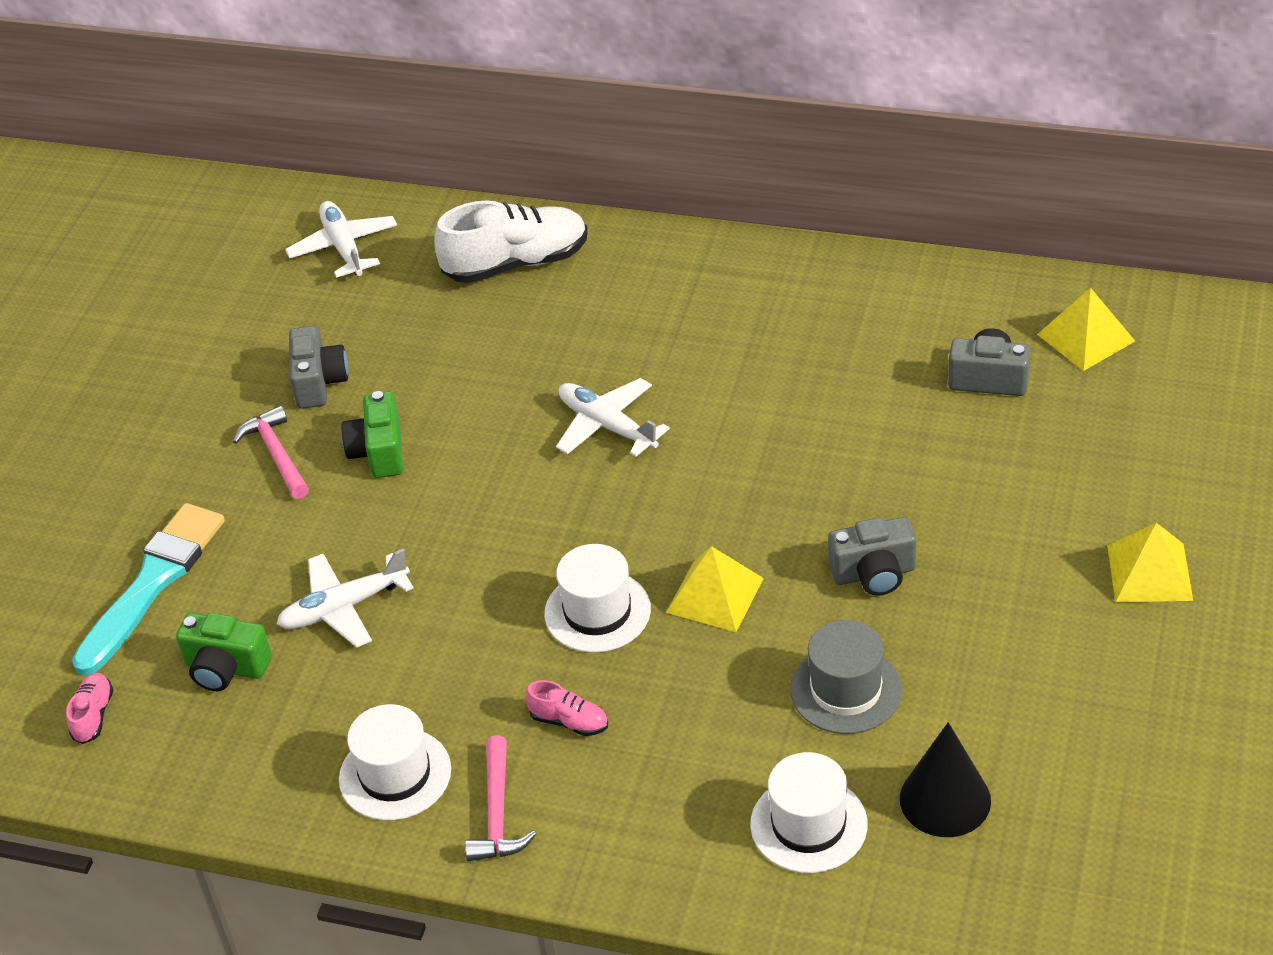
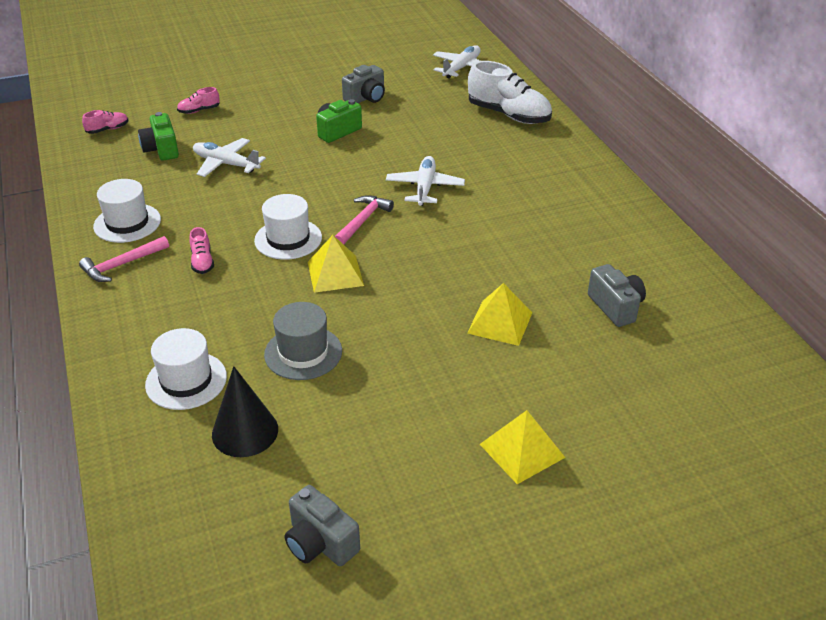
camera: 50 degrees right, 5 degrees down
turquoise brush [72,503,225,676] -> pink shoe [177,87,220,114]
pink hammer [233,405,309,499] -> pink hammer moved to [335,195,394,244]
grey camera [828,517,916,596] -> grey camera moved to [285,485,360,566]
yellow pyramid [1037,288,1135,371] -> yellow pyramid moved to [467,283,533,346]

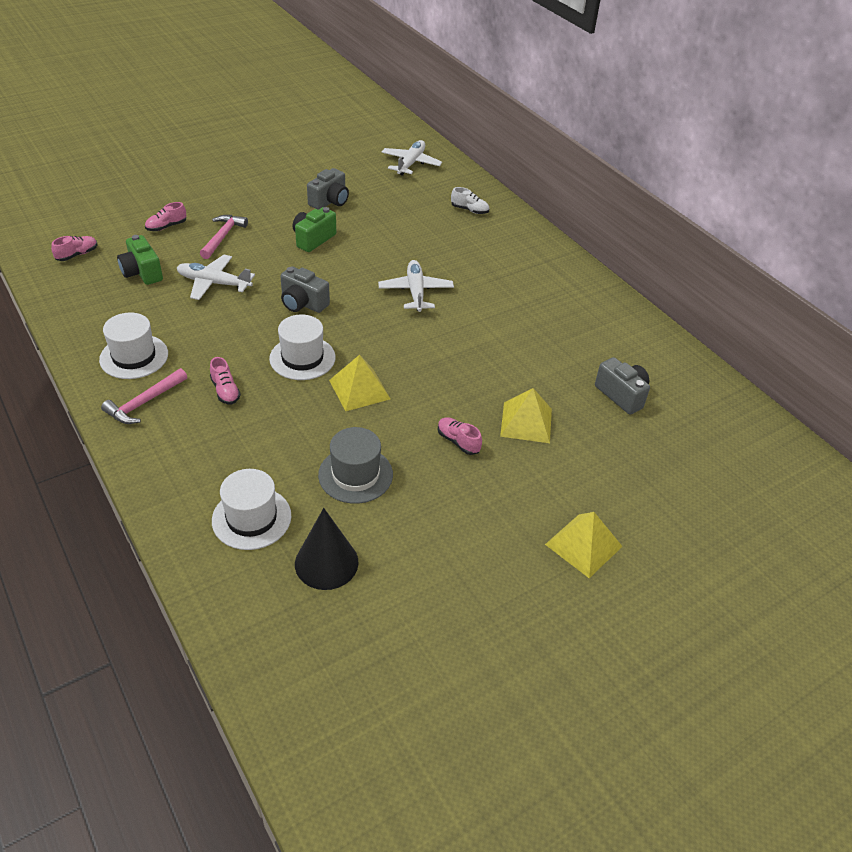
camera: 15 degrees left, 5 degrees up
grey camera [285,485,360,566] -> grey camera moved to [280,266,330,313]
pink hammer [335,195,394,244] -> pink hammer moved to [200,215,248,259]
white shoe [468,61,552,124] -> white shoe [451,187,489,214], size x0.46
none -> pink shoe [438,417,482,455]

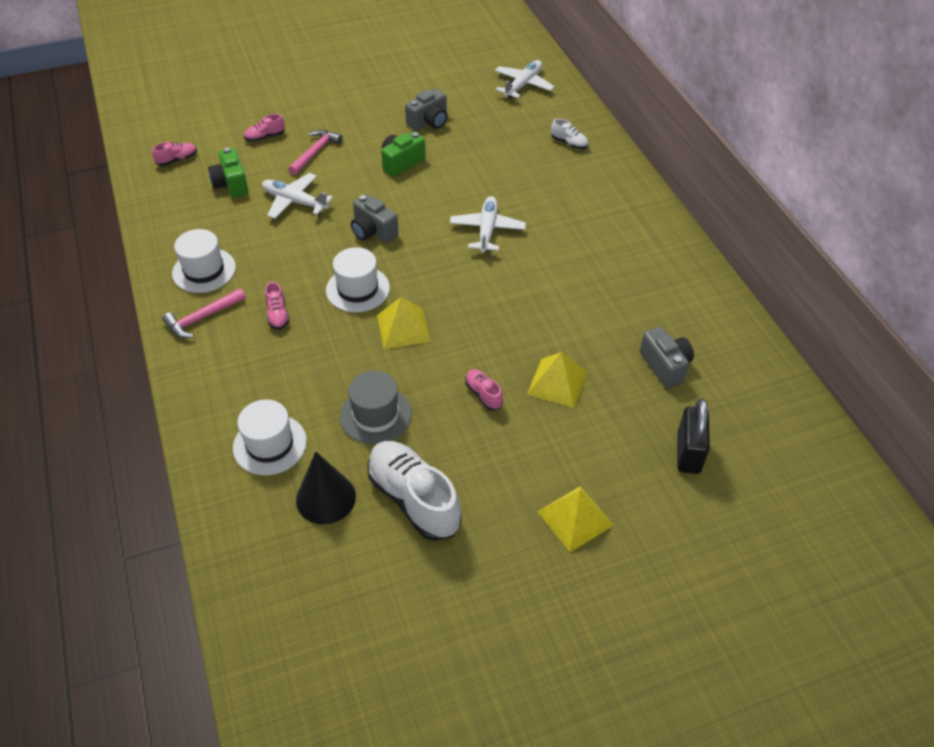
camera: 15 degrees right, 5 degrees up
none -> white shoe [368,441,462,541]
none -> black padlock [677,399,710,474]

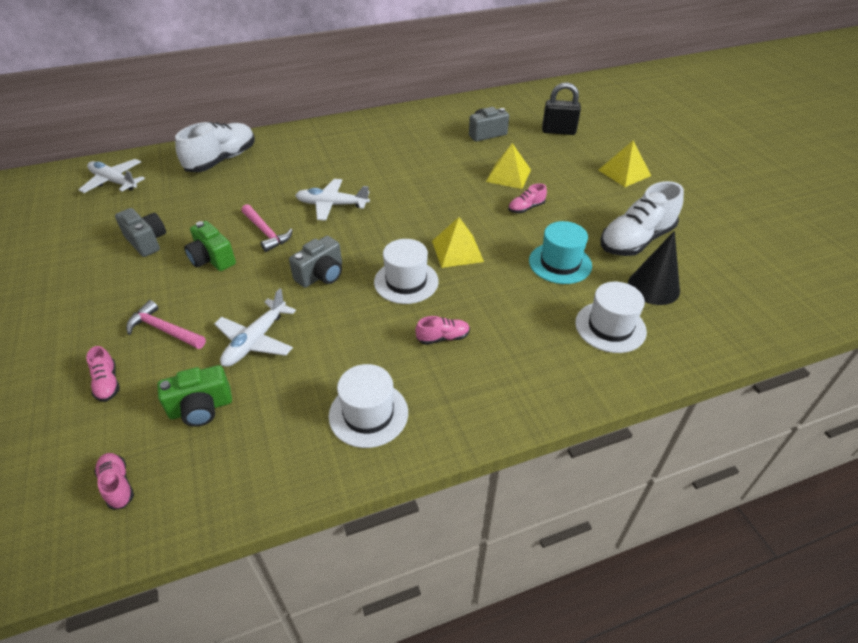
camera: 90 degrees left, 5 degrees down
pink hammer [162,288,246,338] -> pink hammer moved to [242,204,293,252]
grey hat [340,371,412,444] -> turquoise hat [529,221,592,284]
white shoe [551,118,589,149] -> white shoe [175,122,255,172], size x2.16

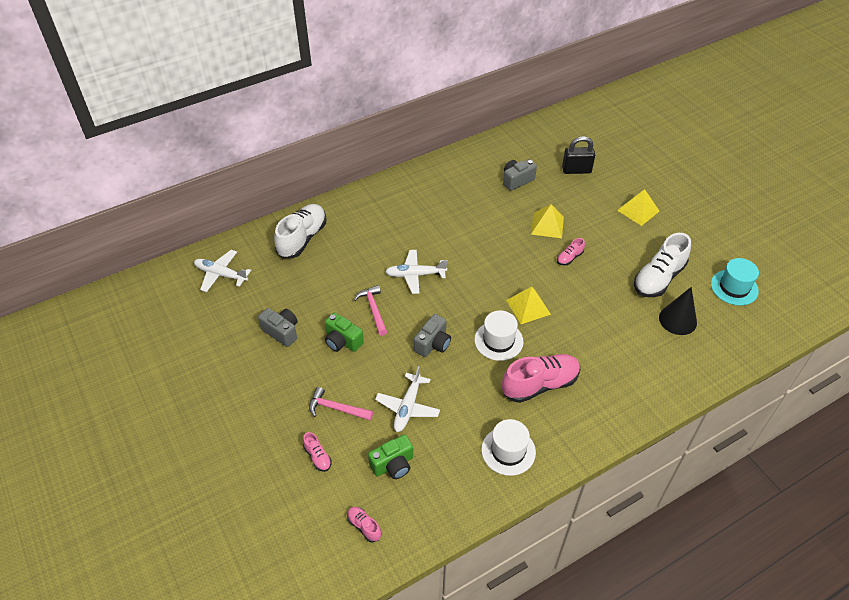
camera: 10 degrees left, 5 degrees up
pink hammer [242,204,293,252] -> pink hammer turned 150 degrees counterclockwise [354,285,387,336]
pink shoe [416,316,470,345] -> pink shoe [502,354,581,403], size x2.16
turquoise hat [529,221,592,284] -> turquoise hat moved to [711,258,759,305]
white hat [575,282,647,353] -> none

